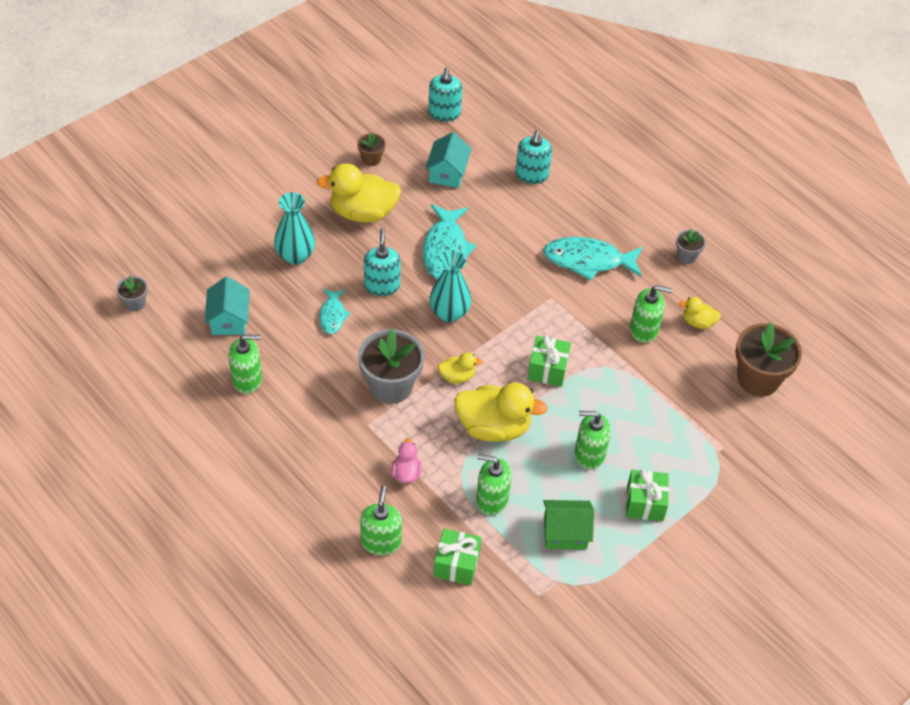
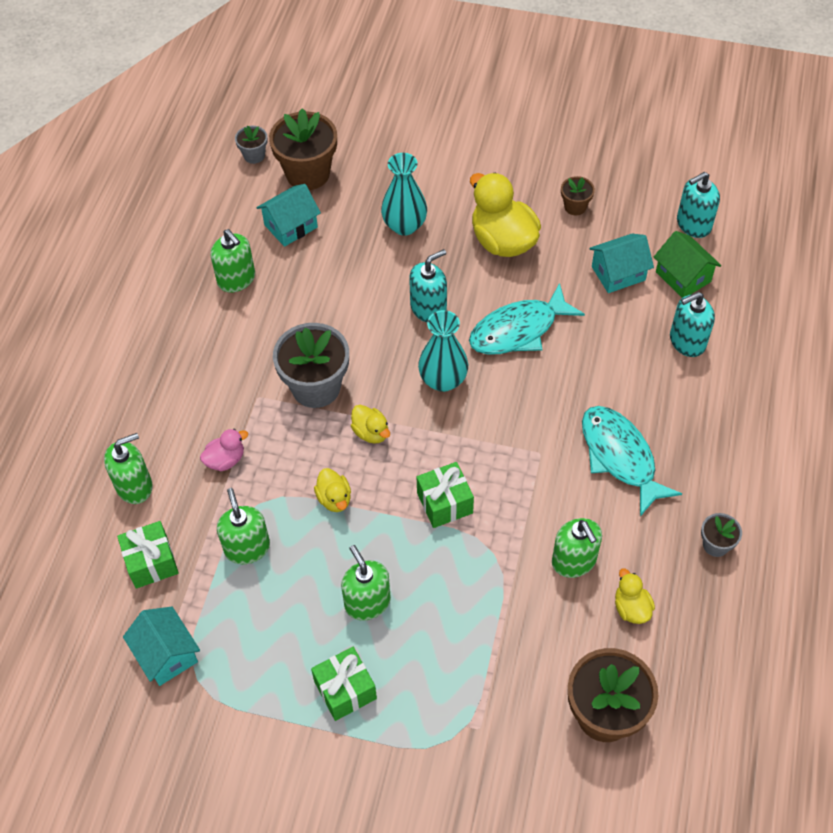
camera: 60 degrees right, 5 degrees up
turquoise fish [319,289,351,334] -> none
yellow duck [454,383,548,442] -> yellow duck [314,468,351,512], size x0.50
green house [543,500,594,549] -> green house moved to [654,231,721,298]
none -> turquoise house [123,607,200,686]
none -> brown flower pot [269,108,337,190]

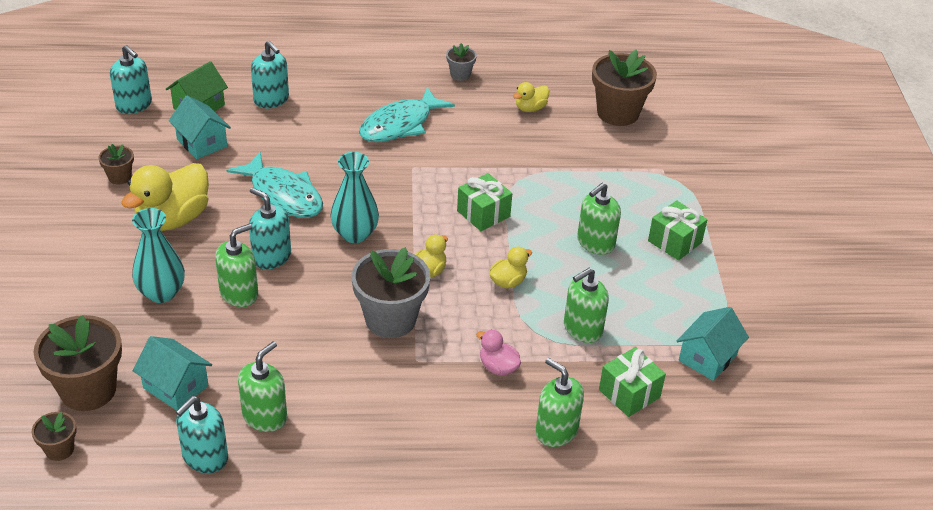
camera: 110 degrees left, 15 degrees down
grey flower pot [235,126,268,164] -> brown flower pot [32,412,76,461]
green soap dispenser [552,518,602,578] -> green soap dispenser moved to [215,224,258,307]
none -> turquoise soap dispenser [176,396,228,473]

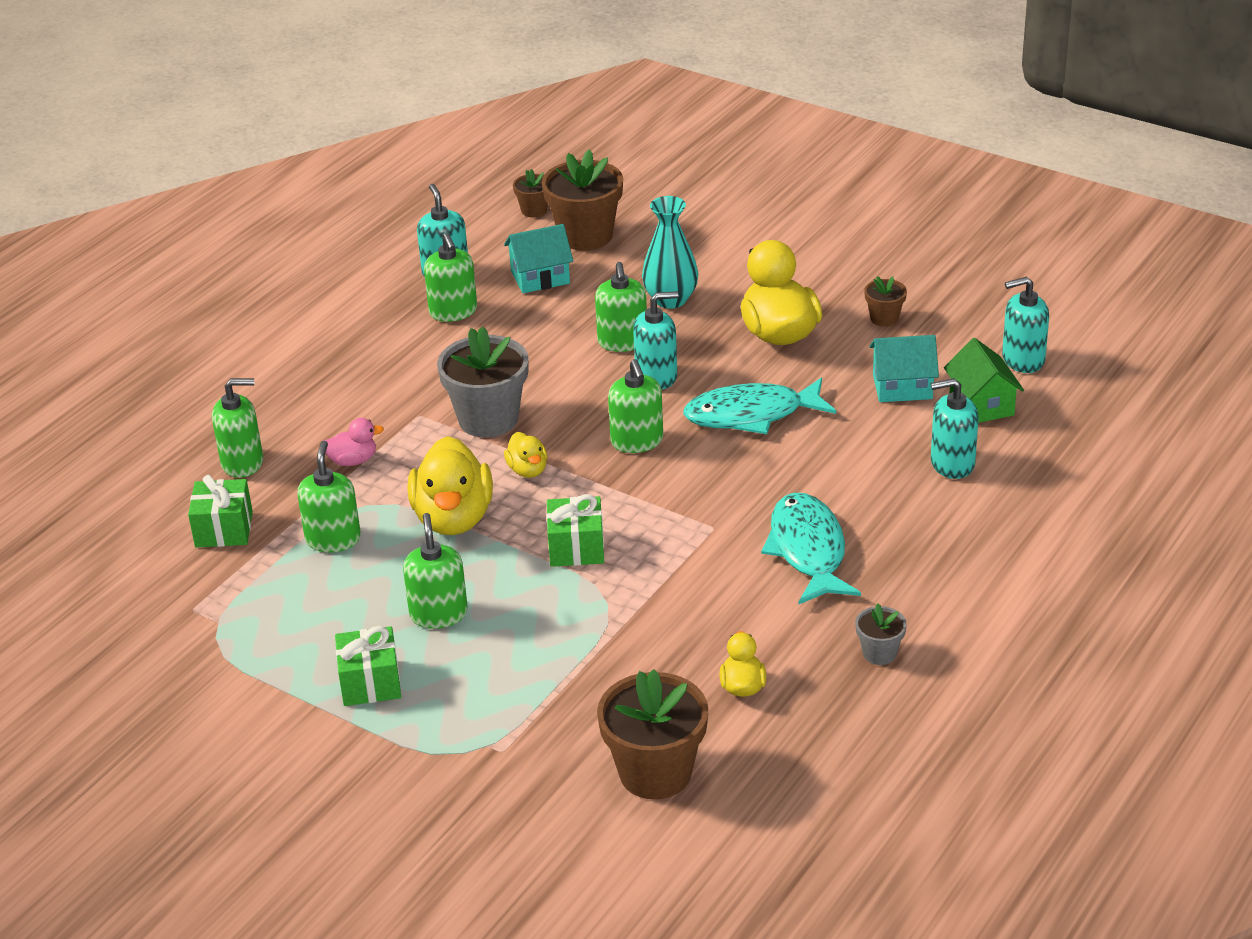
camera: 130 degrees right, 5 degrees down
turquoise vase [330,152,379,243] -> green soap dispenser [608,359,663,453]
yellow duck [490,247,532,289] -> yellow duck [408,436,493,535], size x2.01
turquoise house [677,307,749,381] -> none

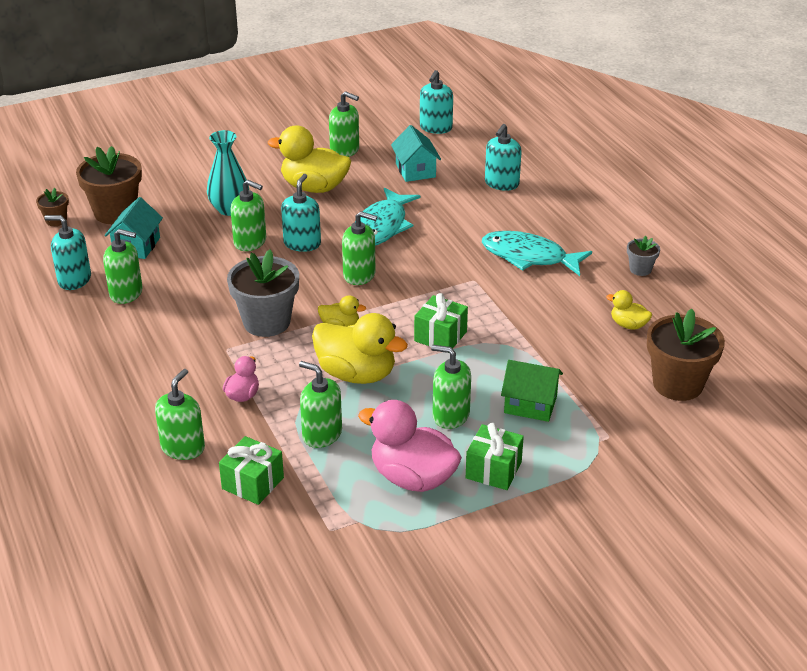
camera: 60 degrees left, 0 degrees up
brown flower pot [864,276,907,327] -> green soap dispenser [329,91,359,157]
turquoise house [869,335,939,402] -> turquoise house turned 45 degrees counterclockwise [391,125,441,182]
green house [944,338,1024,423] -> green house moved to [501,360,563,422]
none -> pink duck [358,400,462,492]

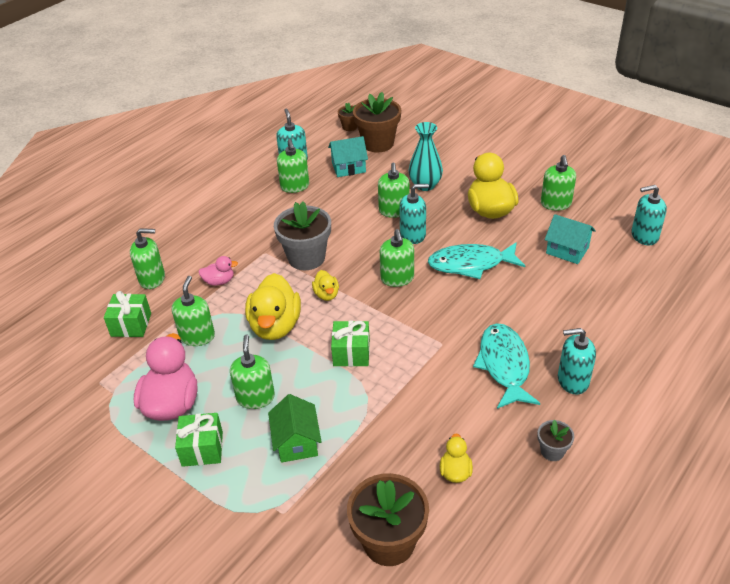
camera: 65 degrees right, 5 degrees up
turquoise house [391,125,441,182] -> turquoise house turned 75 degrees clockwise [545,214,596,264]
turquoise soap dispenser [485,124,521,191] -> turquoise soap dispenser moved to [558,328,596,394]

